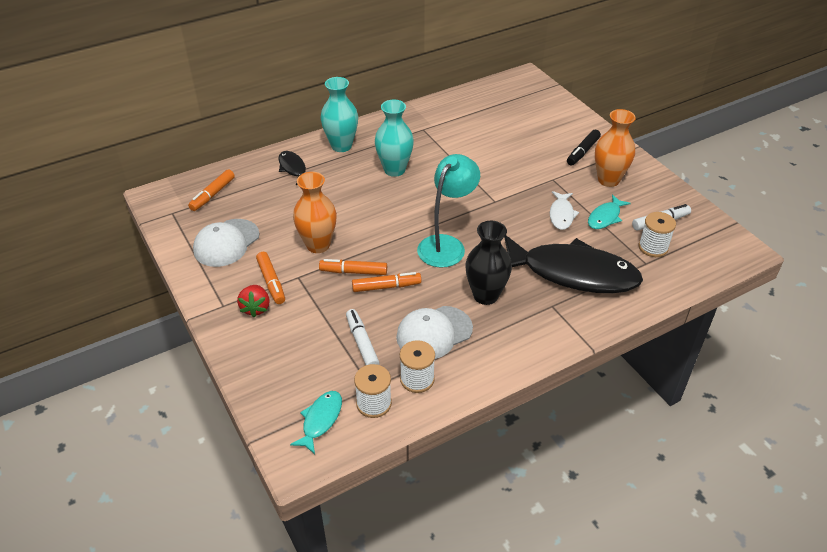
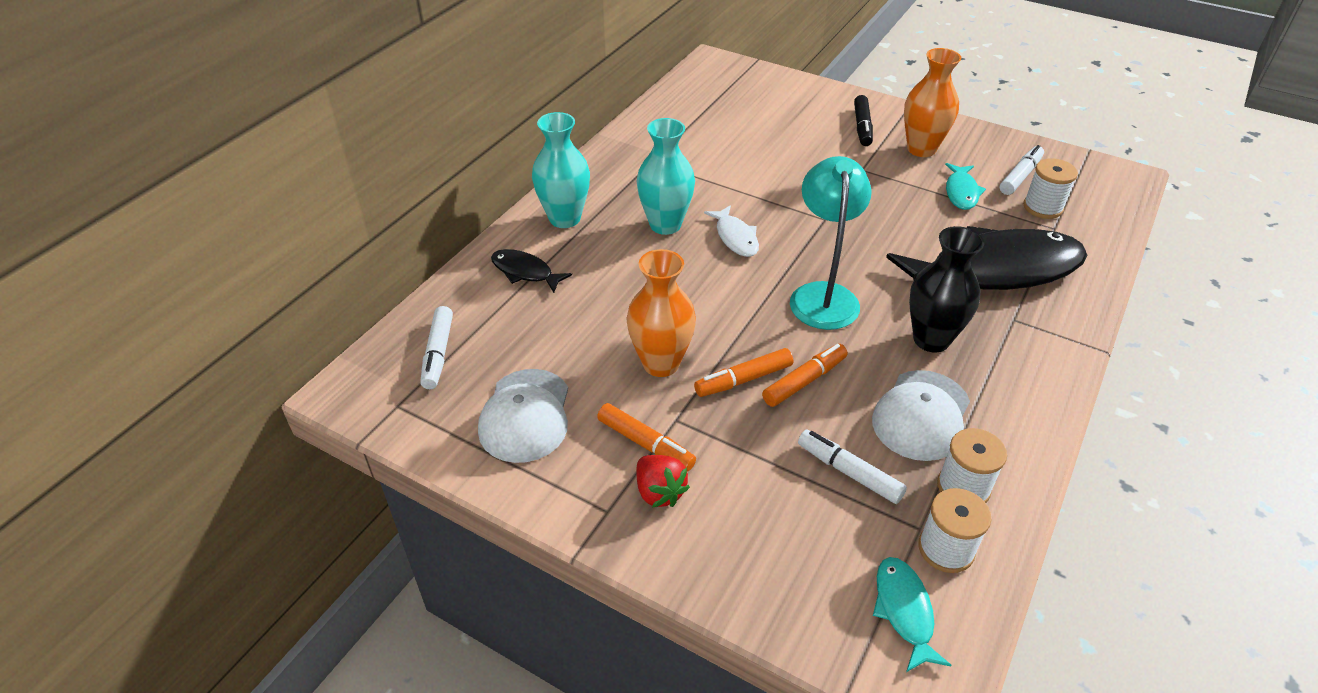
camera: 30 degrees left, 0 degrees up
orange marker [188,169,235,211] -> white marker [420,306,453,389]
white fish [550,191,579,230] -> white fish moved to [704,205,759,257]

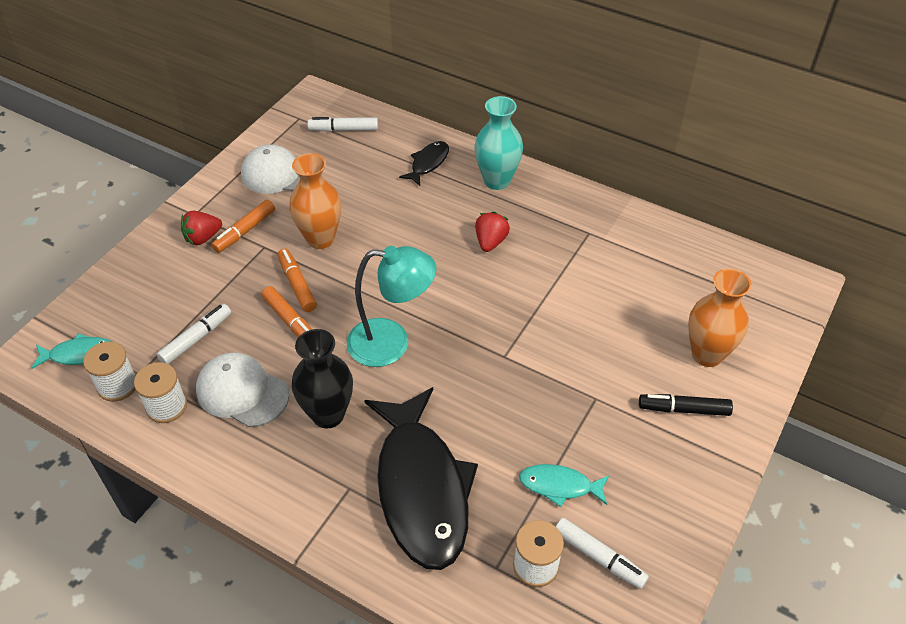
camera: 90 degrees right, 5 degrees up
turquoise vase [636,118,695,235] -> red strawberry [475,212,510,252]
white fish [704,205,759,257] -> none
orange vase [904,48,961,157] -> orange vase moved to [688,268,752,367]

